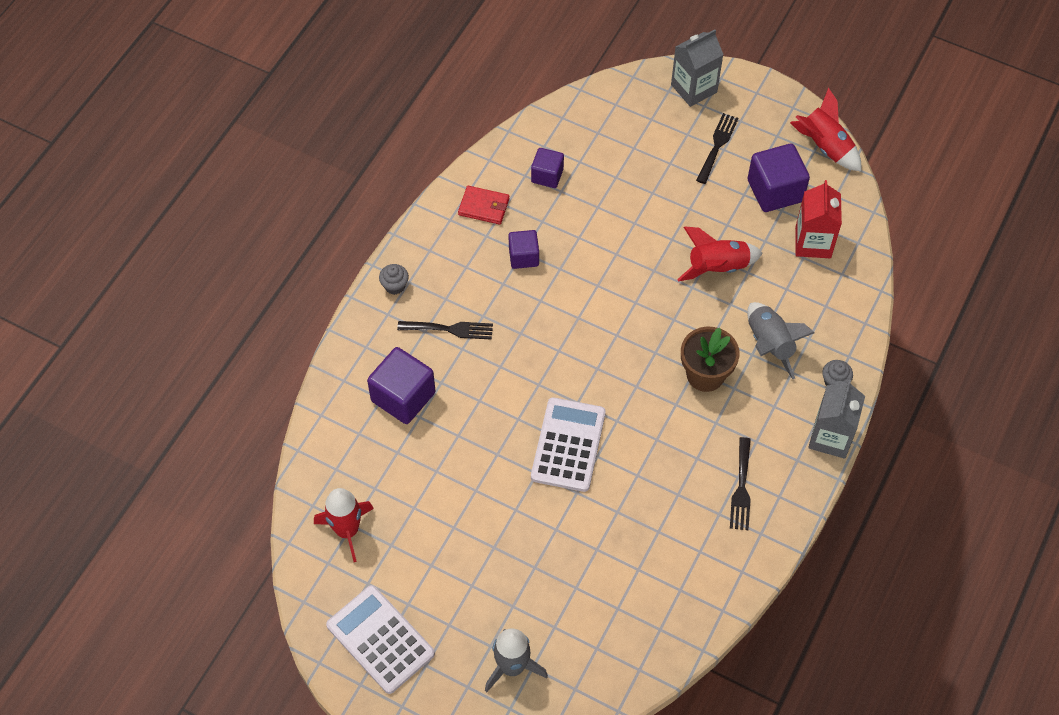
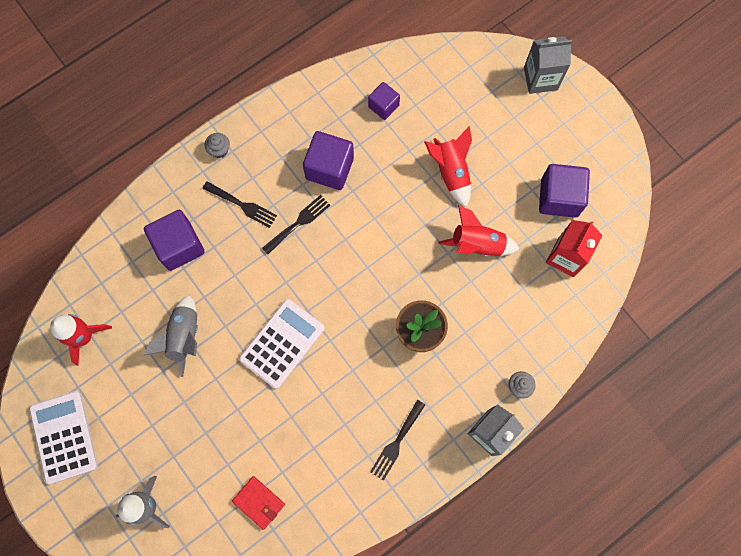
camera: 25 degrees right, 15 degrees up
red wallet [458,186,509,225] -> red wallet moved to [232,476,285,530]
purple cube [509,230,539,269] -> purple cube [303,131,354,190], size x1.66
black fork [696,113,738,184] -> black fork moved to [262,195,330,254]
grey rocket [747,302,815,379] -> grey rocket moved to [144,295,198,377]
red rocket [790,88,861,171] -> red rocket moved to [424,126,472,208]

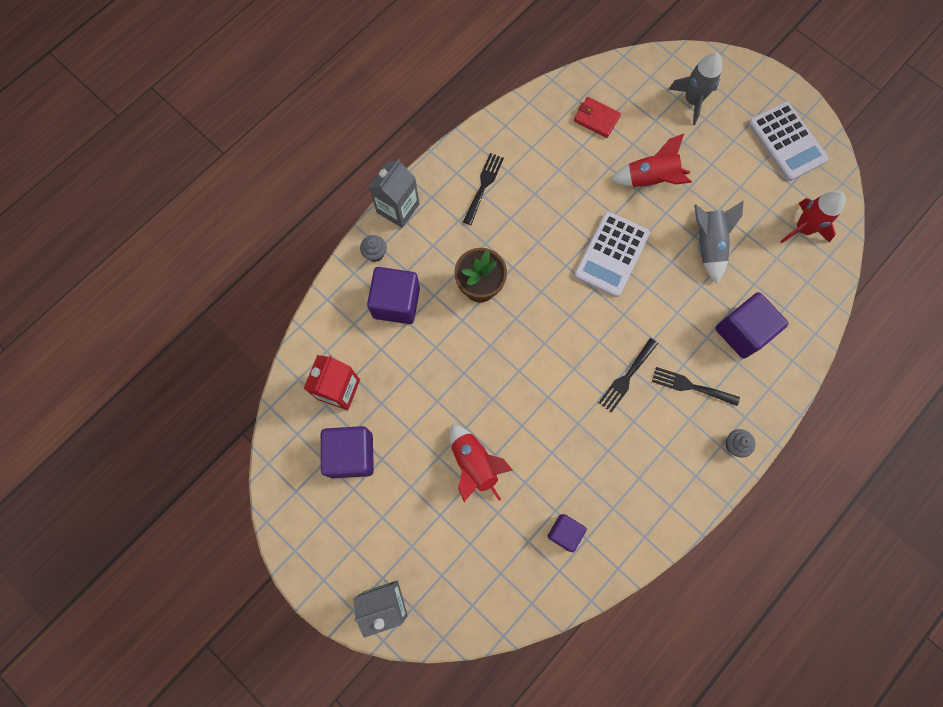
camera: 170 degrees right, 0 degrees up
purple cube [303,131,354,190] -> purple cube moved to [367,267,420,324]
red rocket [438,205,519,257] -> red rocket moved to [610,134,692,187]

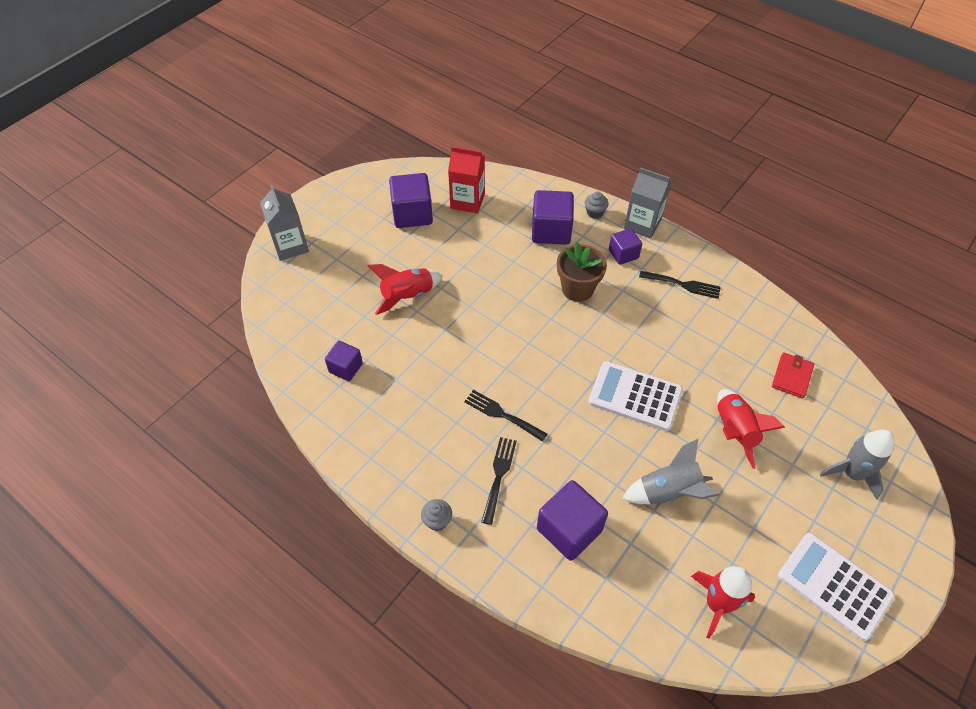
camera: 85 degrees right, 20 degrees down
white calculator [748,101,829,181] -> white calculator turned 75 degrees clockwise [778,533,895,641]
none -> purple cube [609,228,642,265]

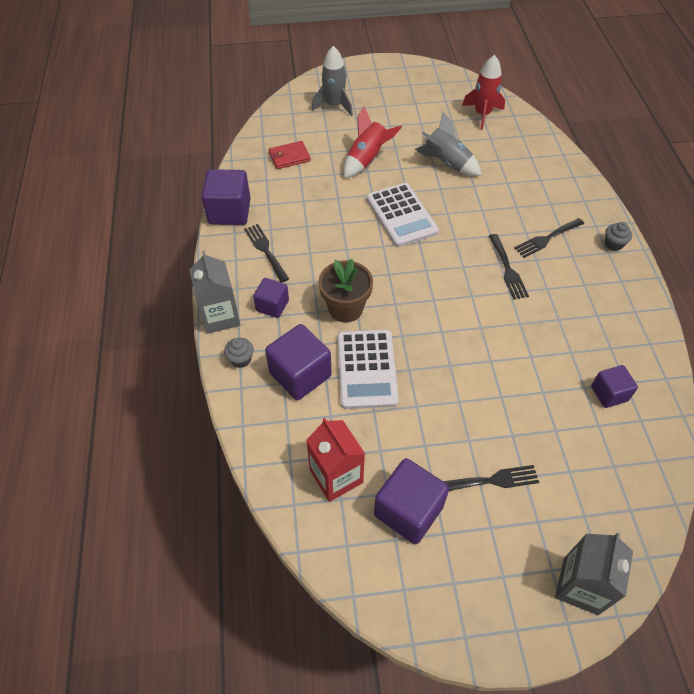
camera: 135 degrees left, 0 degrees up
red rocket [368,264,442,315] -> none
purple cube [537,480,608,561] -> purple cube moved to [201,169,251,225]
white calculator [778,533,895,641] -> white calculator moved to [337,330,399,409]
none -> black fork [443,465,539,491]

